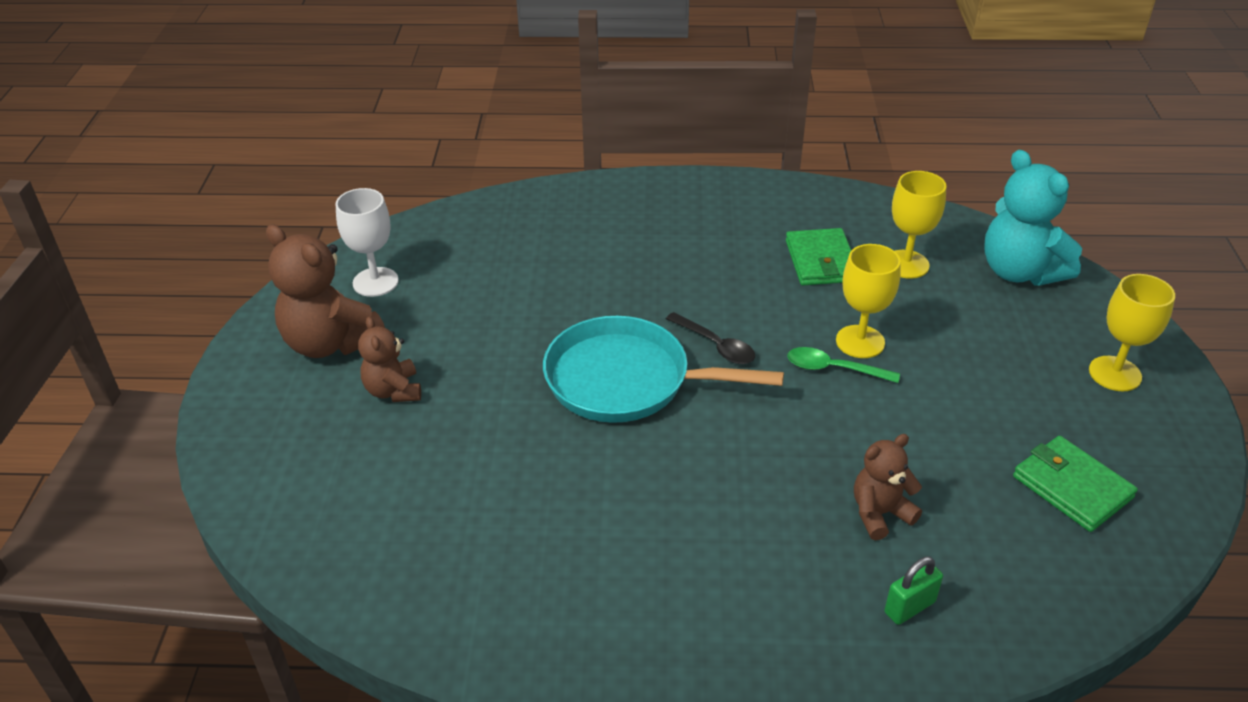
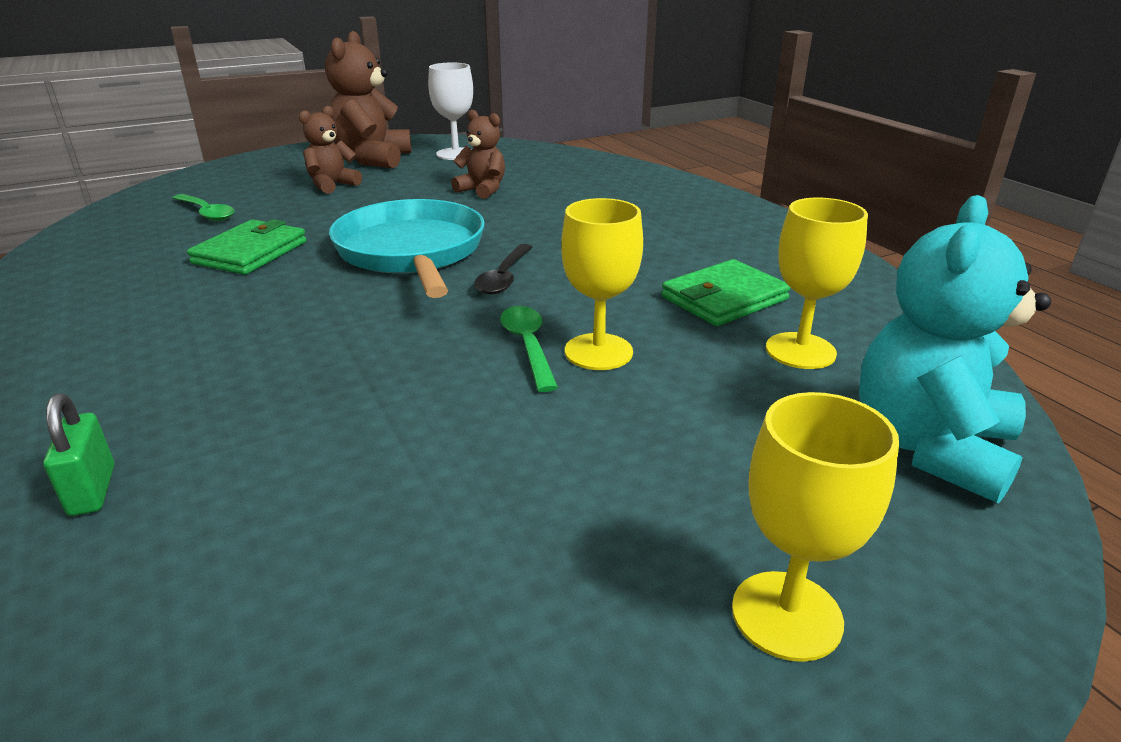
camera: 60 degrees right, 10 degrees down
brown teddy bear [854,434,922,540] -> brown teddy bear moved to [451,110,505,199]
green padlock [885,556,943,625] -> green padlock turned 45 degrees clockwise [43,394,114,516]
green wallet [1013,436,1138,532] -> green wallet moved to [187,219,306,275]
none -> green spoon [173,194,235,221]

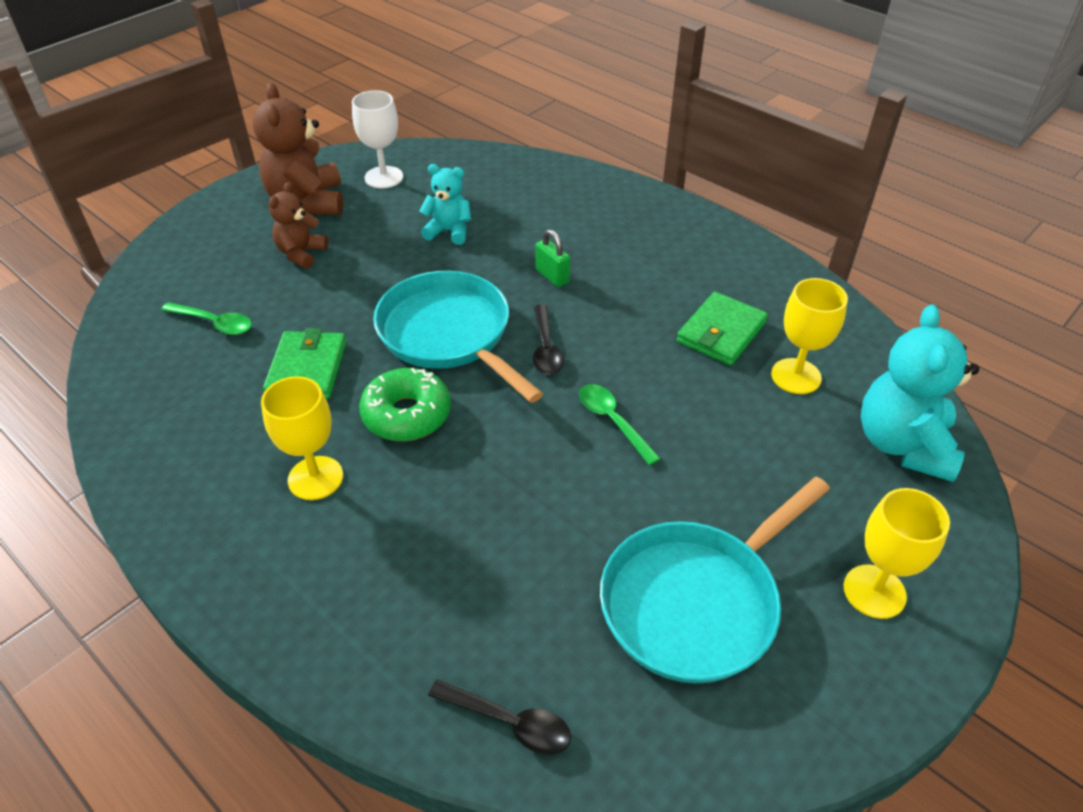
camera: 20 degrees left, 15 degrees up
green padlock [43,394,114,516] -> green padlock moved to [535,229,570,287]
brown teddy bear [451,110,505,199] -> turquoise teddy bear [419,164,471,245]
yellow goblet [561,198,643,370] -> yellow goblet moved to [261,376,343,500]
none -> green donut [359,368,451,441]
none -> black spoon [428,679,571,755]
none -> turquoise pan [600,477,830,684]

